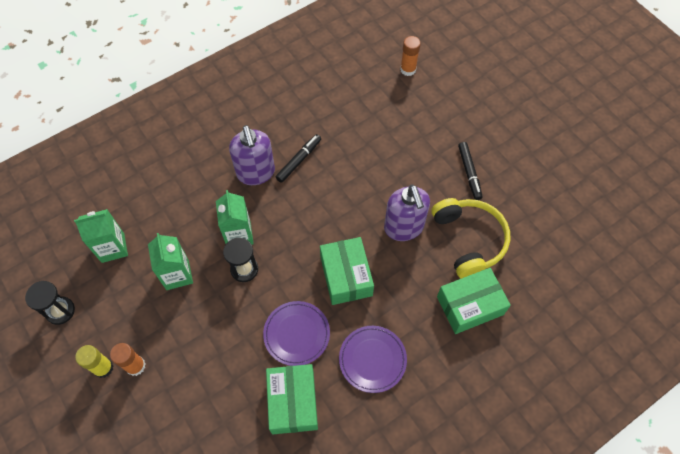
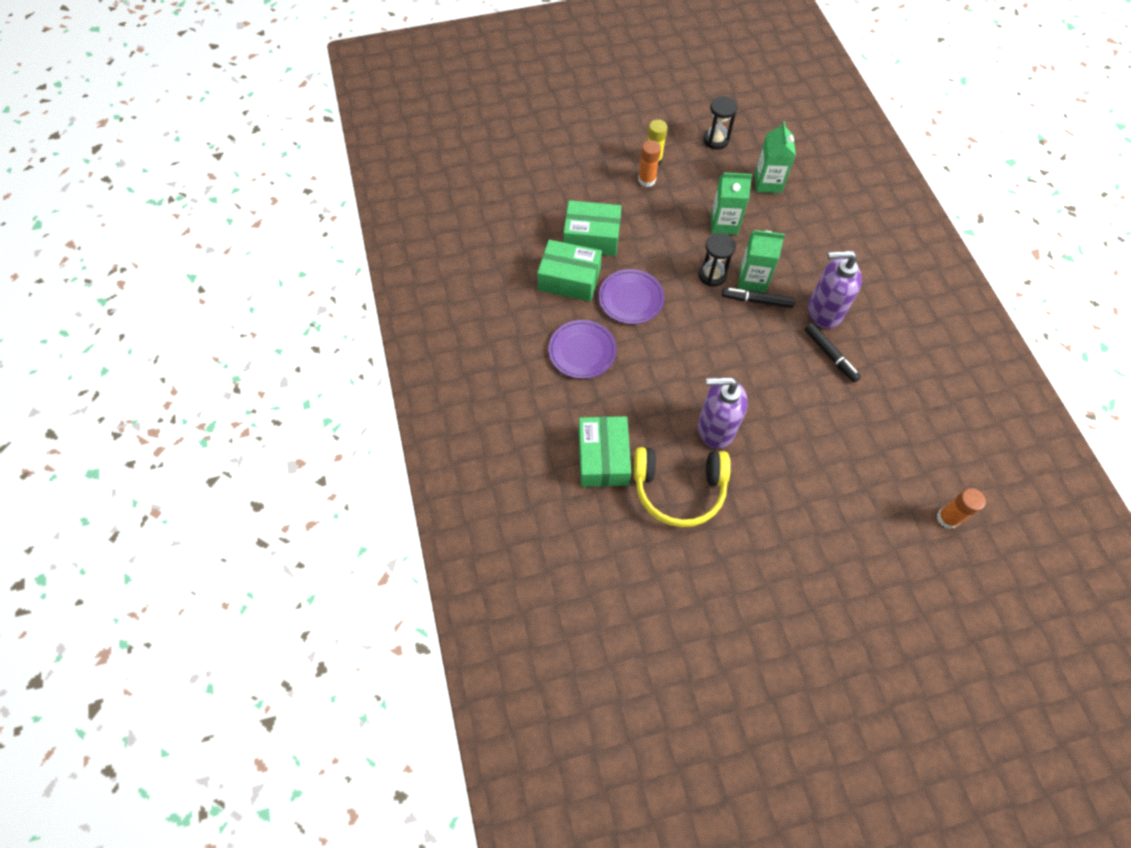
camera: 110 degrees right, 0 degrees up
green box [320,237,374,305] -> green box moved to [563,200,622,256]
black marker [458,142,483,200] -> black marker moved to [722,288,795,308]

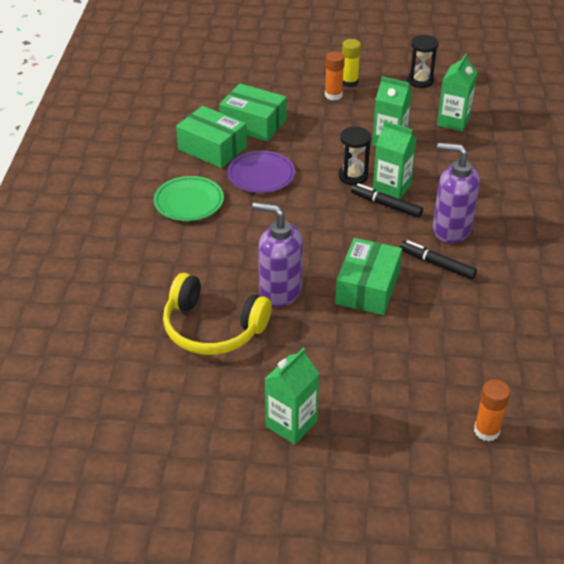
camera: 20 degrees right, 20 degrees down
purple plate [548,320,617,379] -> green plate [154,176,224,221]
green box [579,416,631,487] -> green box moved to [335,238,402,315]
black marker [805,323,861,382] -> black marker turned 135 degrees clockwise [400,240,477,280]
none -> green carton [265,348,319,445]

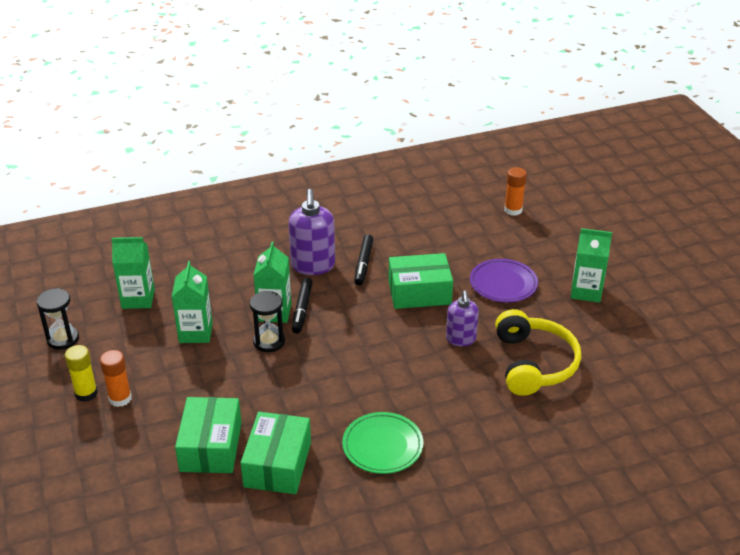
camera: 115 degrees left, 5 degrees down
purple plate [227,151,295,193] -> purple plate moved to [470,259,538,302]
purple soap dispenser [252,202,303,307] -> purple soap dispenser [446,290,479,346], size x0.63

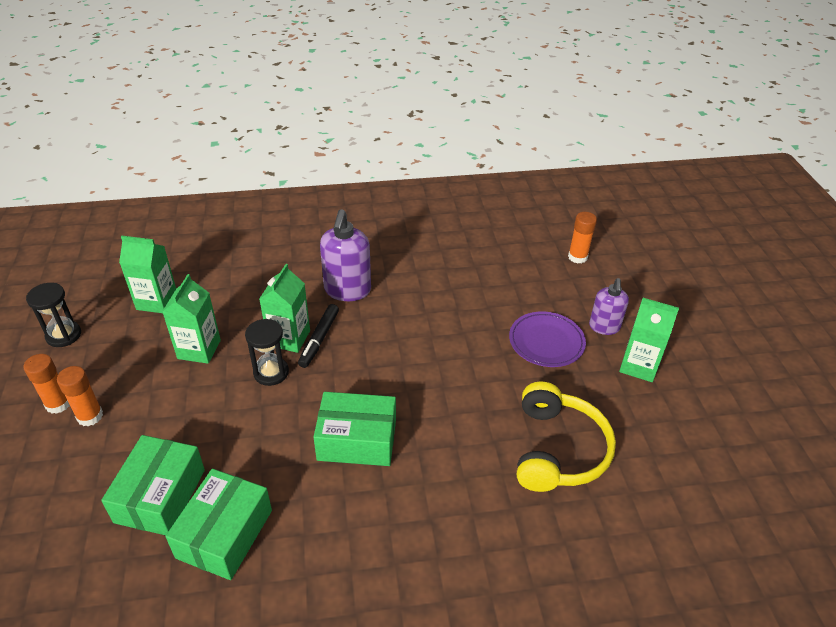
camera: 10 degrees right, 5 degrees up
yellow glue stick [65,345,98,402] -> orange glue stick [24,354,70,414]
green plate [342,412,423,474] -> none
black marker [354,234,373,285] -> none
green box [388,253,453,309] -> green box moved to [314,392,396,466]
purple soap dispenser [446,290,479,346] -> purple soap dispenser moved to [589,278,629,335]

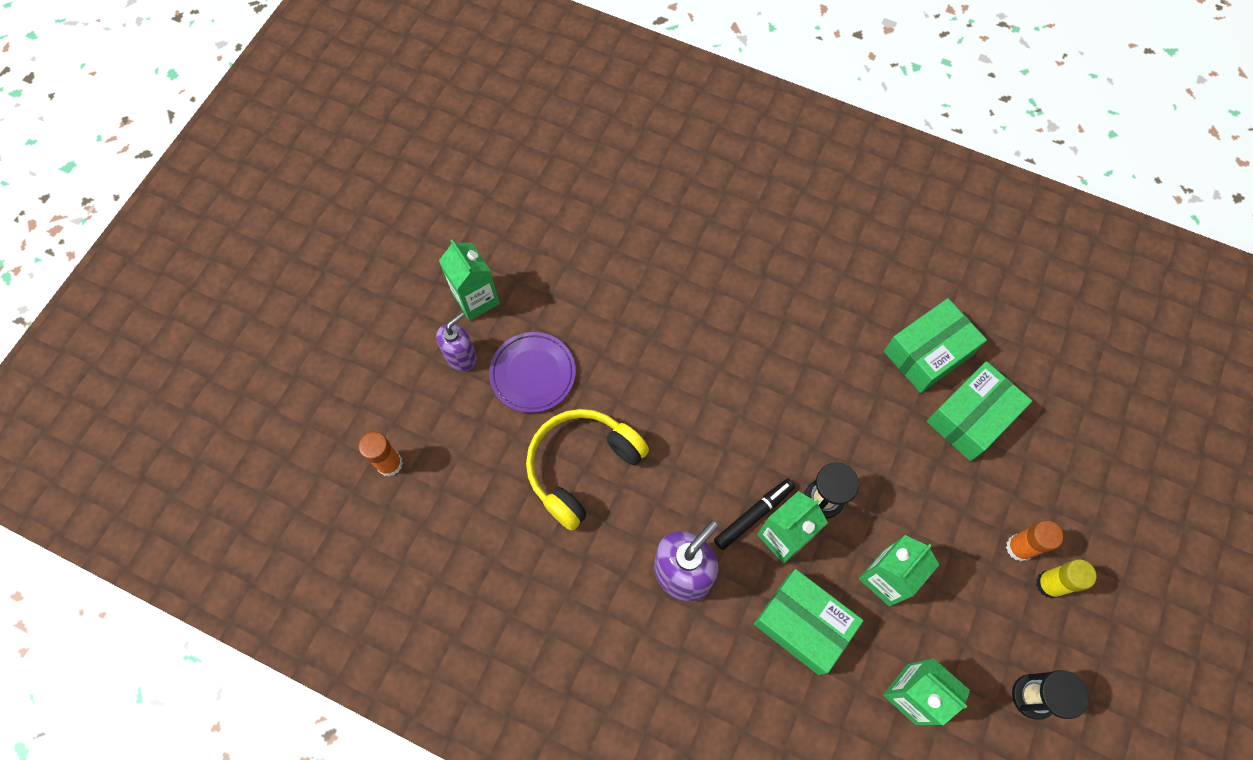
camera: 145 degrees left, 25 degrees up
orange glue stick [24,354,70,414] -> yellow glue stick [1036,559,1097,599]
green box [314,392,396,466] -> green box moved to [754,569,864,675]
yellow headphones [517,382,616,492] -> yellow headphones moved to [526,409,649,531]

